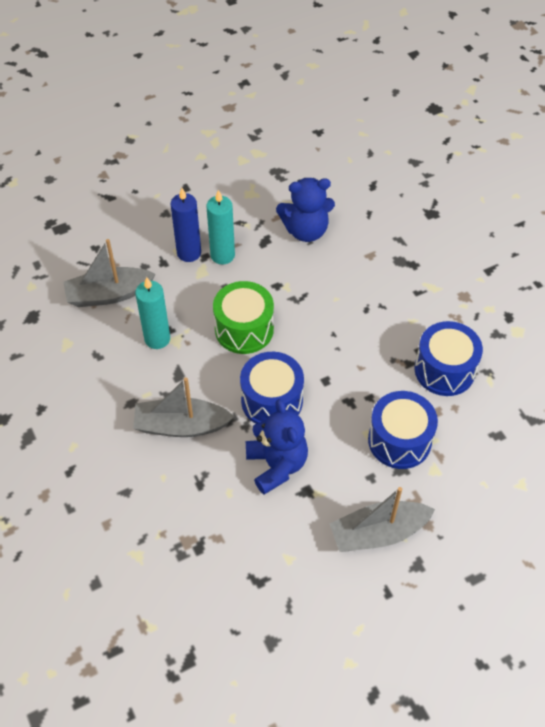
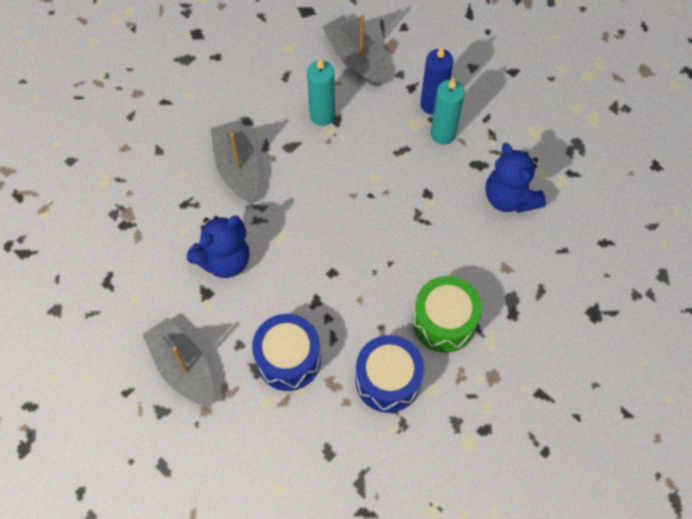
camera: 70 degrees right, 10 degrees up
green drum [213,281,274,354] -> green drum moved to [413,276,482,353]
blue drum [240,352,304,424] -> none

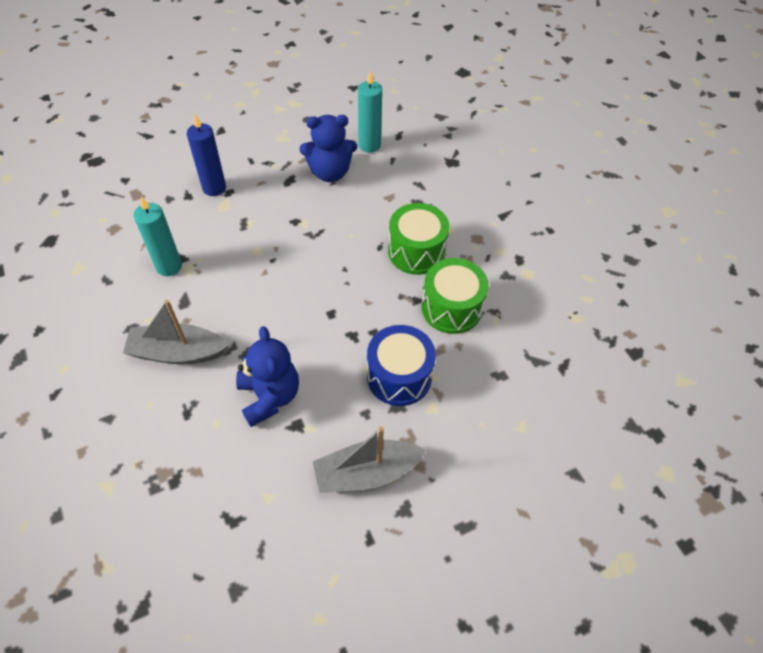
camera: 70 degrees left, 10 degrees down
grey boat [322,14,385,86] -> none
blue drum [356,335,424,413] -> green drum [421,258,489,334]
turquoise candle [431,78,465,145] -> turquoise candle moved to [358,71,382,153]

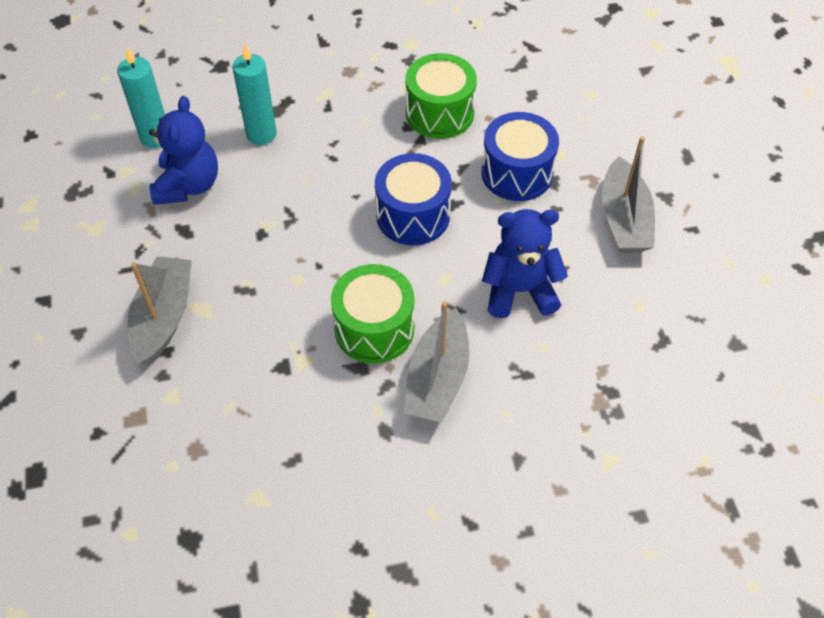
camera: 75 degrees left, 0 degrees up
turquoise candle [134,196,182,276] -> turquoise candle moved to [232,44,277,145]
blue candle [187,115,226,196] -> grey boat [127,256,192,366]
green drum [388,203,449,275] -> green drum moved to [331,264,415,363]
none -> blue drum [375,153,452,245]

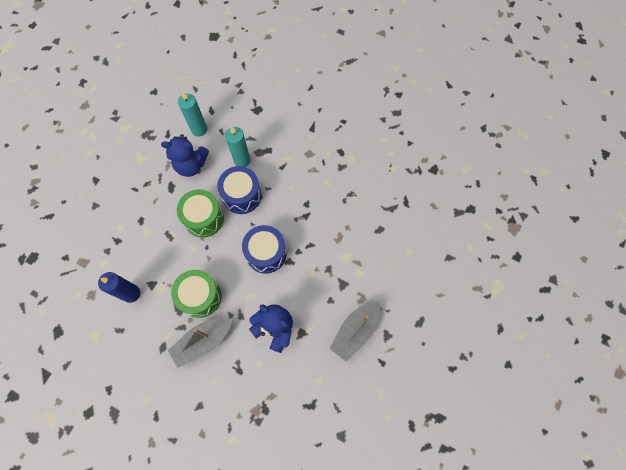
camera: 40 degrees right, 15 degrees up
grey boat [127,256,192,366] -> none
blue teddy bear [149,96,218,205] -> blue teddy bear turned 45 degrees clockwise [161,134,209,177]
green drum [406,53,477,139] -> green drum moved to [177,189,224,238]
blue drum [481,112,559,201] -> blue drum moved to [217,166,262,214]
none -> blue candle [98,272,140,303]

